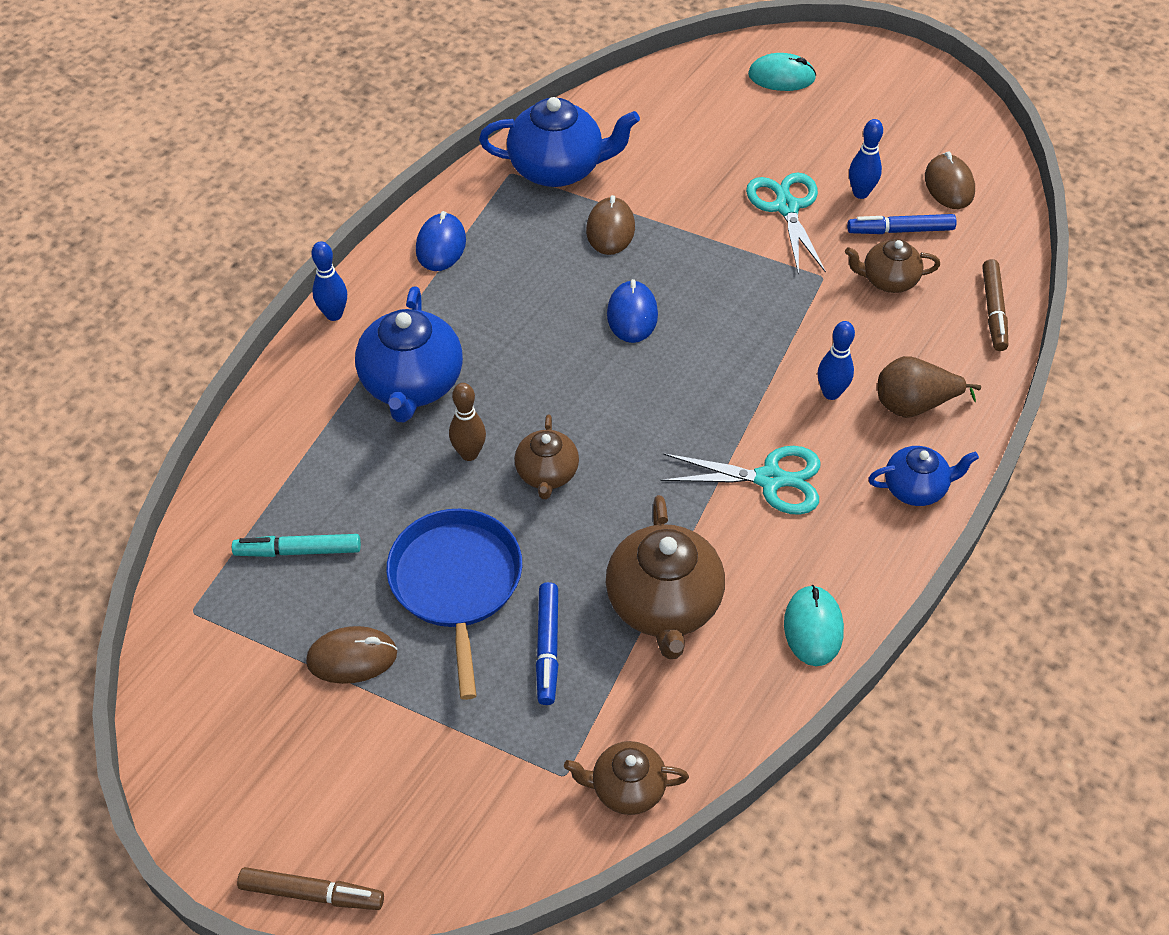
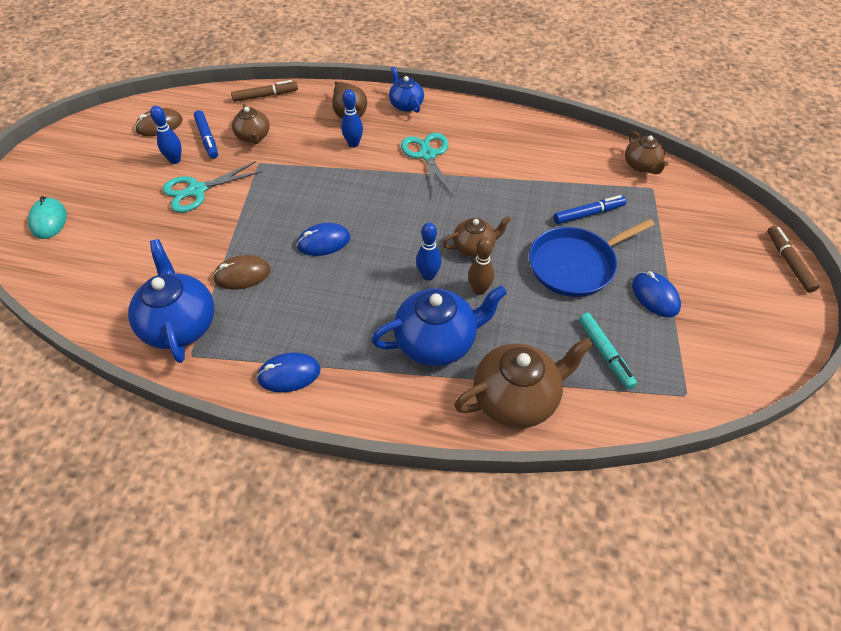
camera: 110 degrees left, 0 degrees up
brown mouse [306,626,397,684] -> blue mouse [632,271,681,317]
blue bowling pin [311,241,347,321] -> blue bowling pin moved to [416,223,441,281]
brown teapot [606,495,725,659] -> brown teapot moved to [454,338,593,428]
turquoise mouse [784,585,844,666] -> none

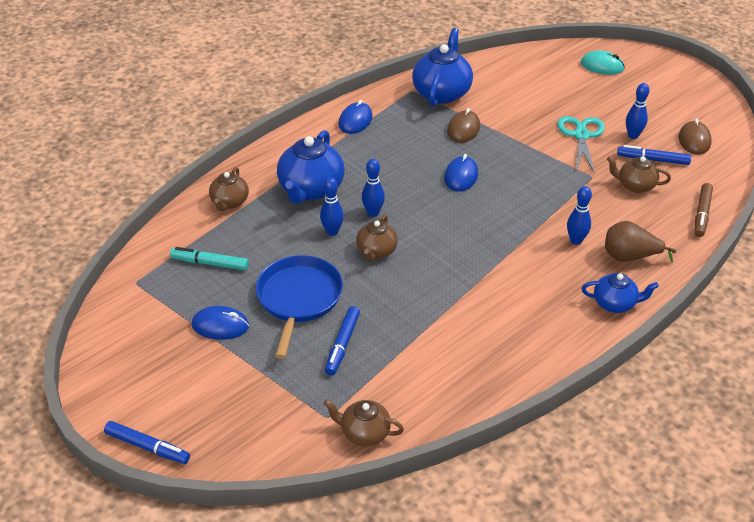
camera: 125 degrees right, 10 degrees down
blue teapot [128,239,214,363] -> blue teapot turned 90 degrees counterclockwise [412,28,473,106]
turquoise scissors [401,133,453,196] -> none
brown teapot [454,338,593,428] -> brown teapot [209,167,249,211], size x0.58
brown bowling pin [468,237,494,295] -> blue bowling pin [320,177,344,236]
brown marker [767,226,819,293] -> blue marker [104,421,190,464]

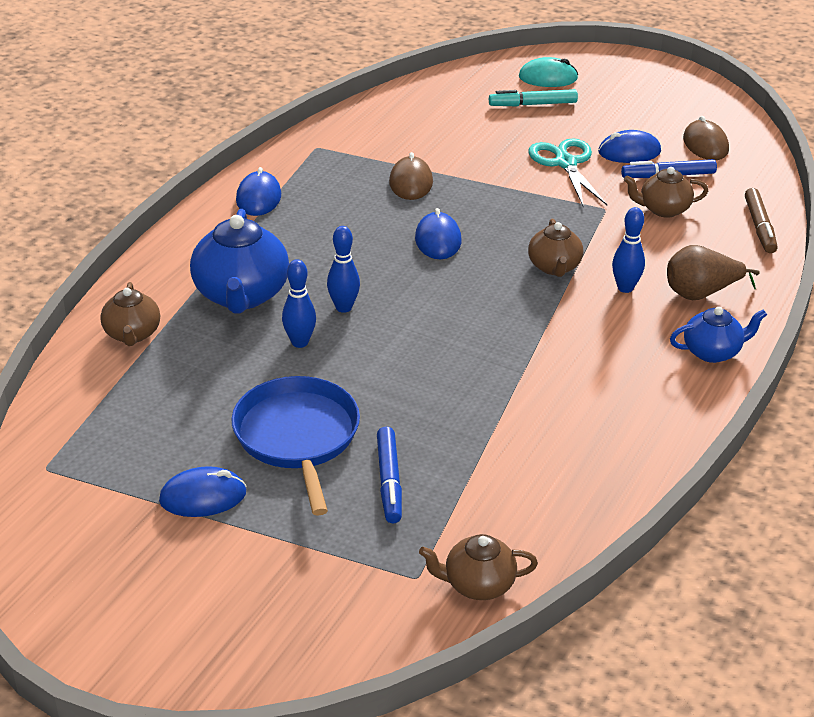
camera: 20 degrees left, 5 degrees down
blue marker [104,421,190,464] -> none
turquoise marker [170,247,249,270] -> turquoise marker moved to [489,89,578,106]
brown teapot [356,215,398,262] -> brown teapot moved to [528,219,583,277]
blue teapot [412,28,473,106] -> none
blue bowling pin [626,83,649,139] -> blue mouse [598,130,661,163]

